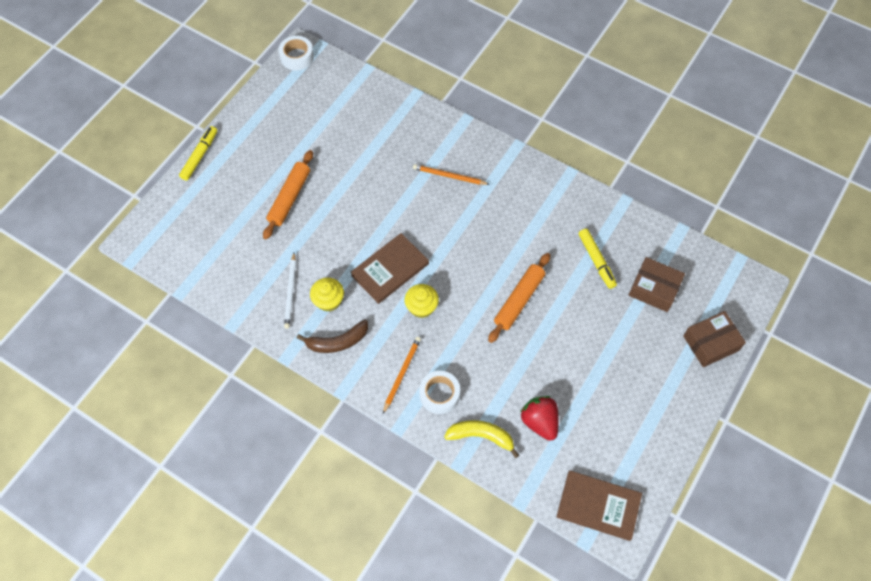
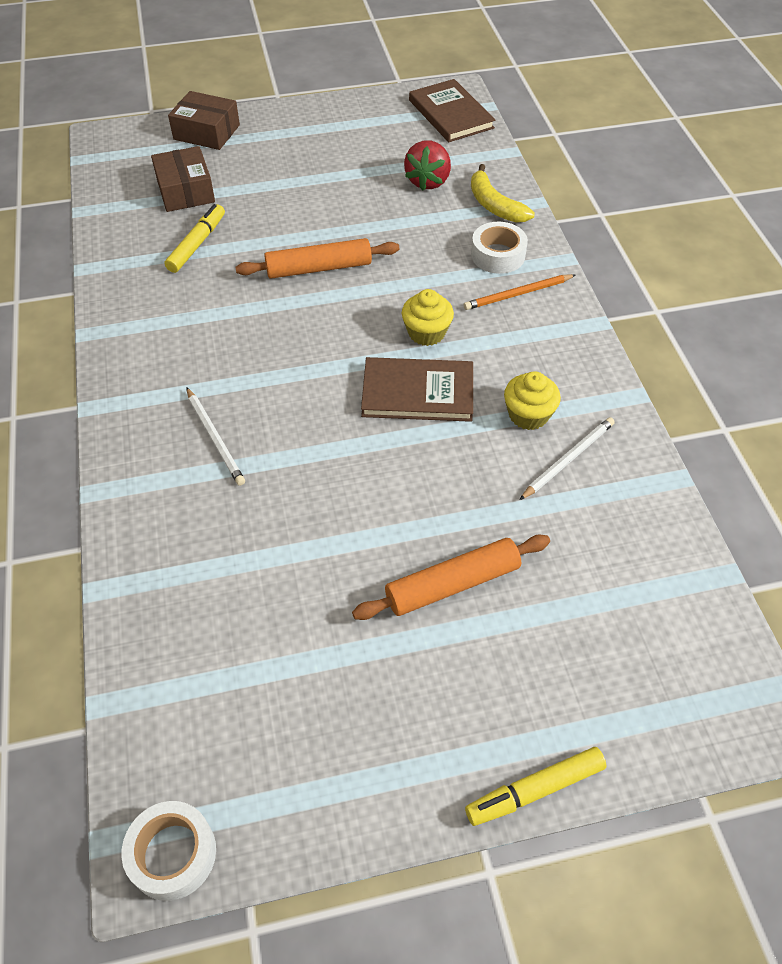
camera: 135 degrees left, 10 degrees down
brown banana [297,320,368,353] -> none
orange pencil [413,164,490,185] -> white pencil [186,387,245,486]

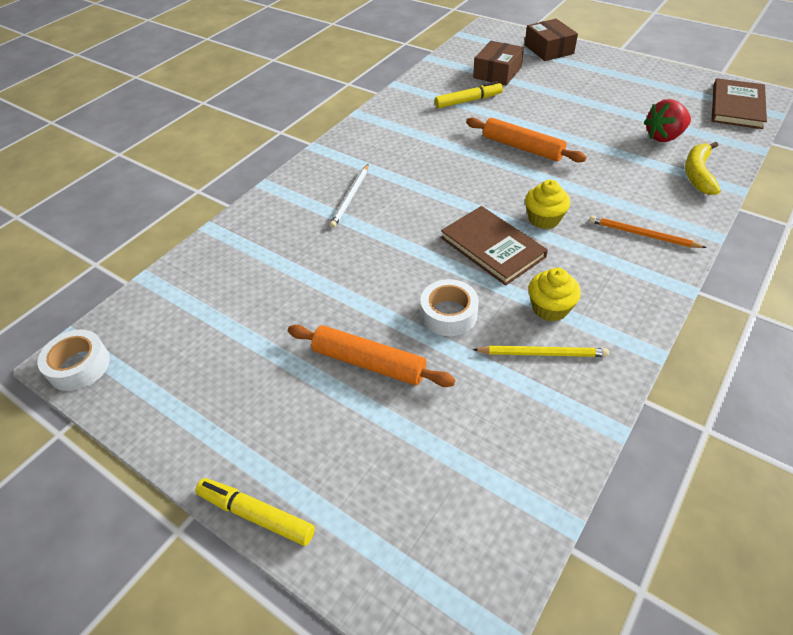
camera: 50 degrees right, 5 degrees down
white tape [471,222,528,274] -> white tape moved to [420,279,479,336]
white pencil [519,417,615,500] -> yellow pencil [473,346,609,357]

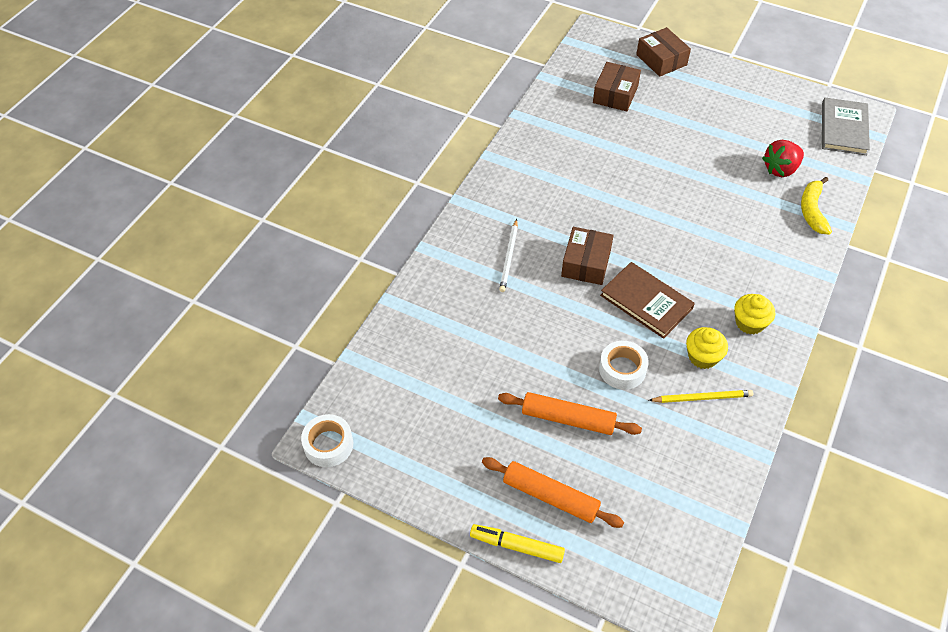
camera: 10 degrees left, 5 degrees up
yellow marker [435,81,503,108] -> none
orange rolling pin [466,117,587,163] -> orange rolling pin moved to [482,457,624,528]
yellow cupcake [525,180,570,229] -> yellow cupcake moved to [734,294,775,334]
orange pencil [589,216,707,248] -> none
brown book [711,78,767,129] -> grey book [822,98,870,155]
none -> brown box [561,227,614,285]

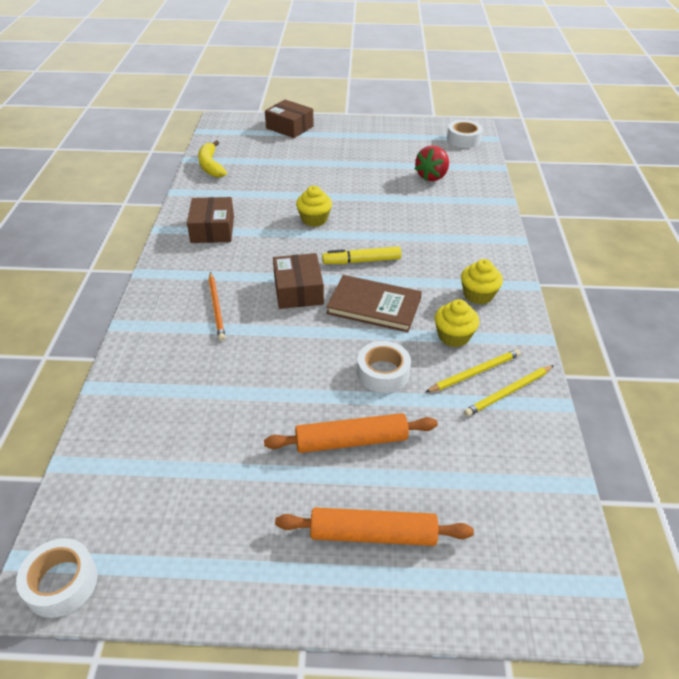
camera: 25 degrees left, 10 degrees down
yellow marker [470,524,565,563] -> yellow marker moved to [322,247,401,264]
white pencil [499,219,518,292] -> orange pencil [209,272,225,341]
brown box [593,62,641,111] -> brown box moved to [187,197,234,243]
yellow banana [801,177,832,235] -> yellow banana moved to [198,140,227,177]
grey book [822,98,870,155] -> white tape [447,120,483,148]
none -> yellow cupcake [296,186,332,227]
none -> yellow pencil [464,365,554,416]

